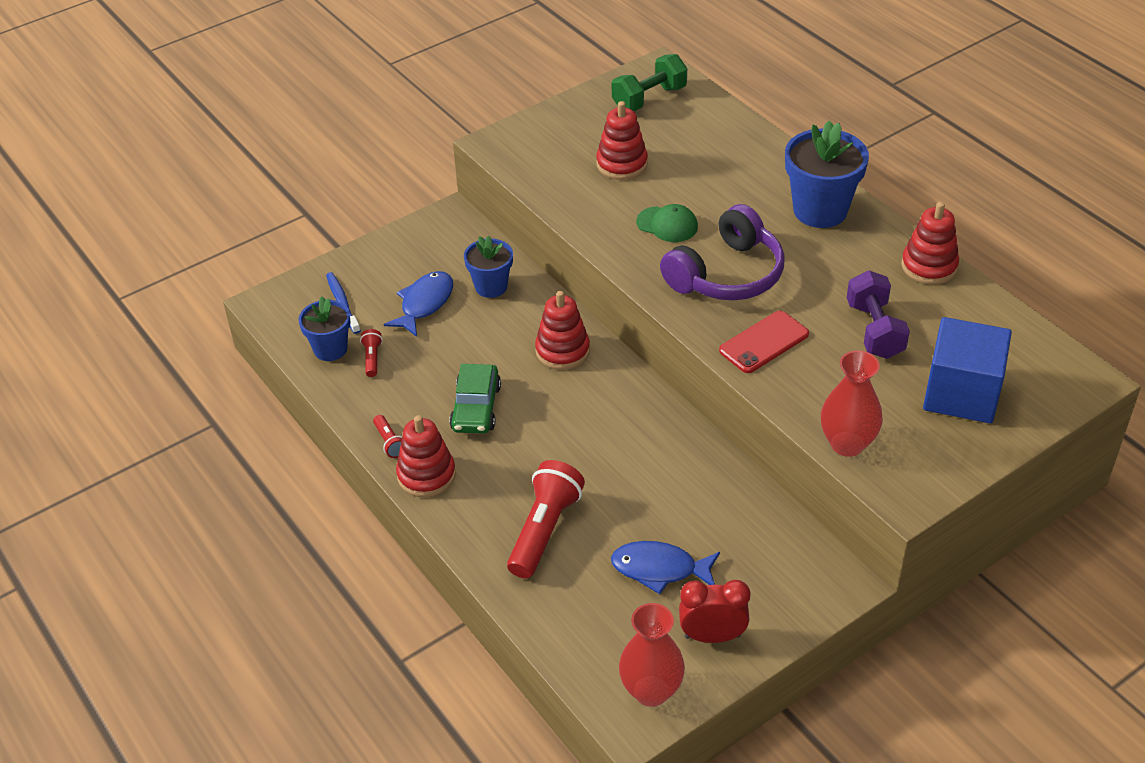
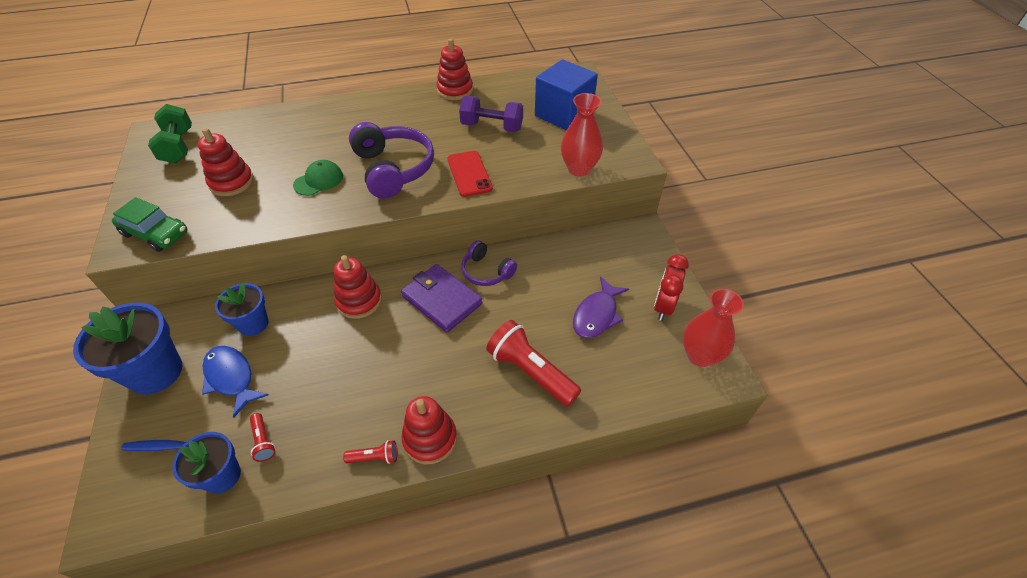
camera: 70 degrees left, 5 degrees up
red flashlight [360,329,383,377] -> red flashlight turned 135 degrees counterclockwise [250,413,275,462]
green car [449,364,501,434] -> green car moved to [112,197,187,252]
blue fish [611,541,720,594] -> purple fish [573,277,629,338]
blue flower pot [785,121,869,228] -> blue flower pot moved to [73,303,182,395]
none -> purple wallet [401,264,483,333]
none -> purple headphones [461,240,517,286]

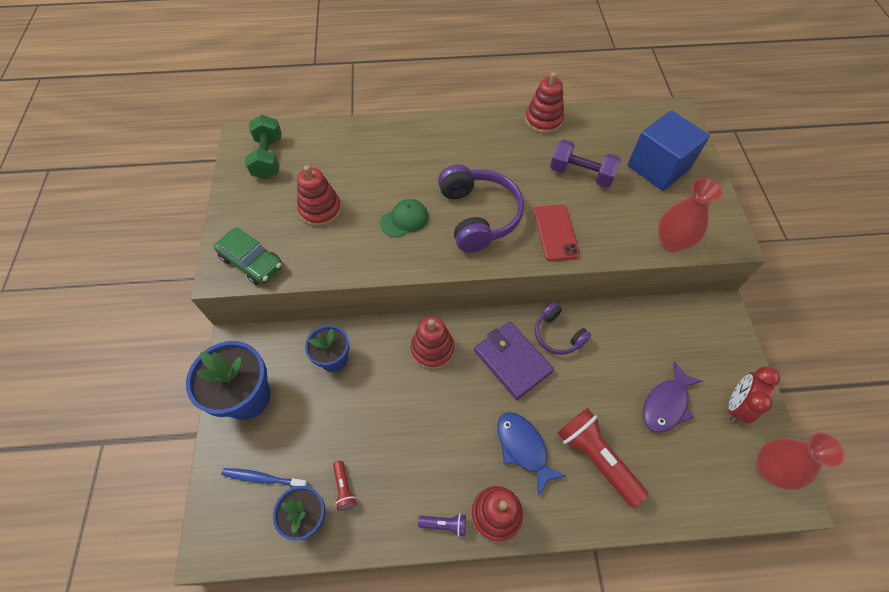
camera: 10 degrees right, 10 degrees up
blue fish [202,346,268,418] -> blue fish moved to [497,412,566,496]
red flashlight [343,440,397,464] -> purple flashlight [418,514,466,537]

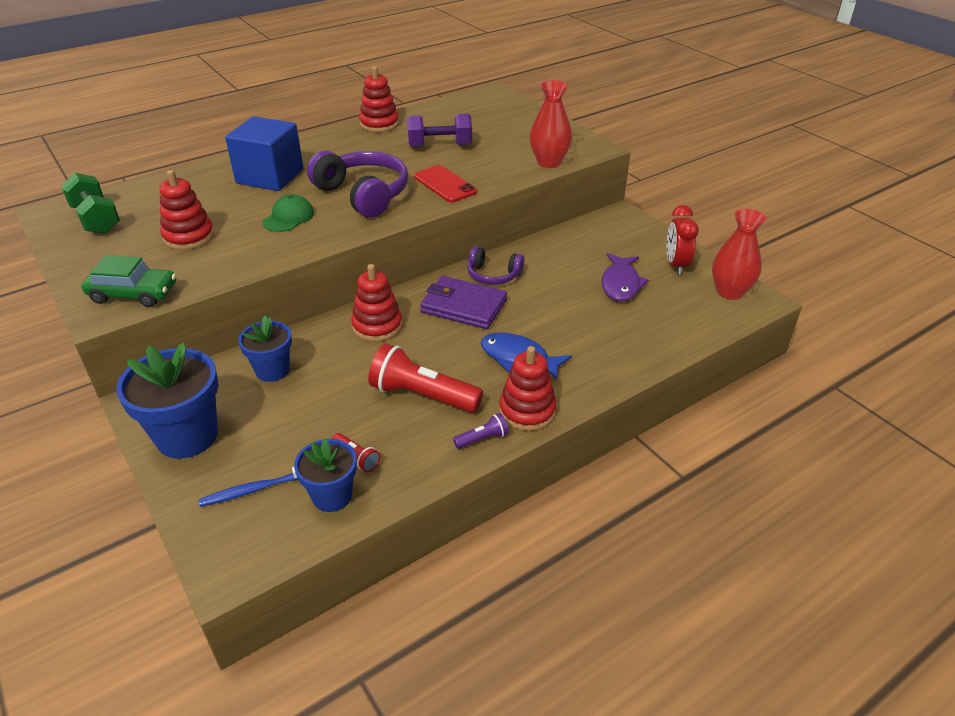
camera: 30 degrees left, 20 degrees down
red flashlight [557,408,648,507] -> red flashlight moved to [368,344,483,413]
blue cube [628,110,710,191] -> blue cube moved to [225,116,304,191]

